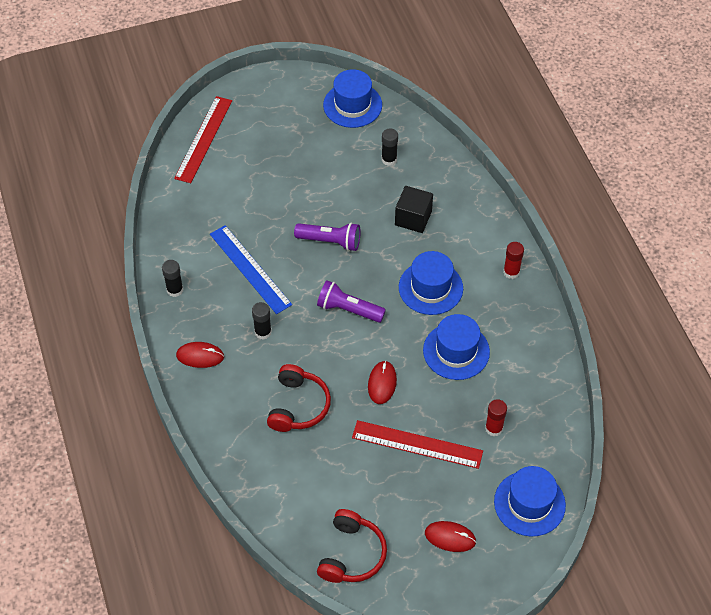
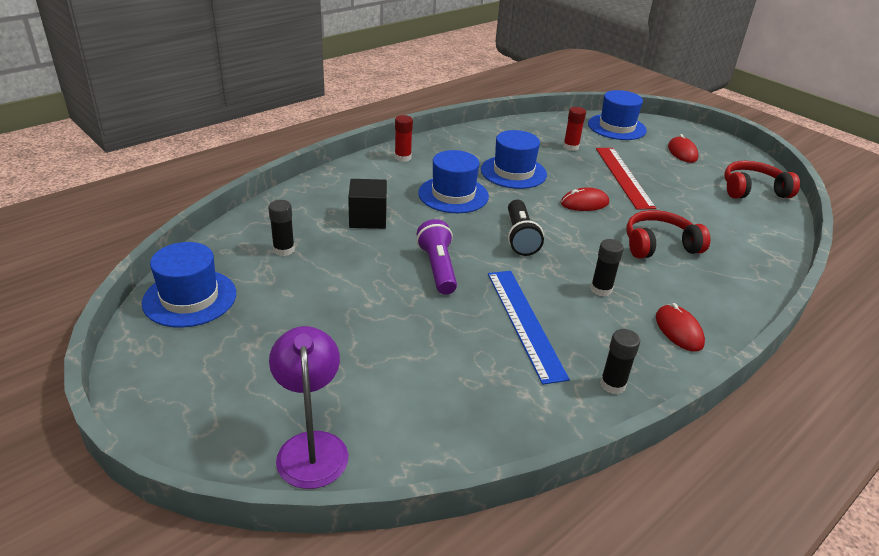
camera: 115 degrees left, 20 degrees down
red ruler [174,96,232,183] -> purple lamp [269,326,348,489]
blue ruler [210,225,292,314] -> blue ruler turned 45 degrees counterclockwise [488,271,570,385]
purple flashlight [317,280,386,323] -> black flashlight [508,200,544,256]

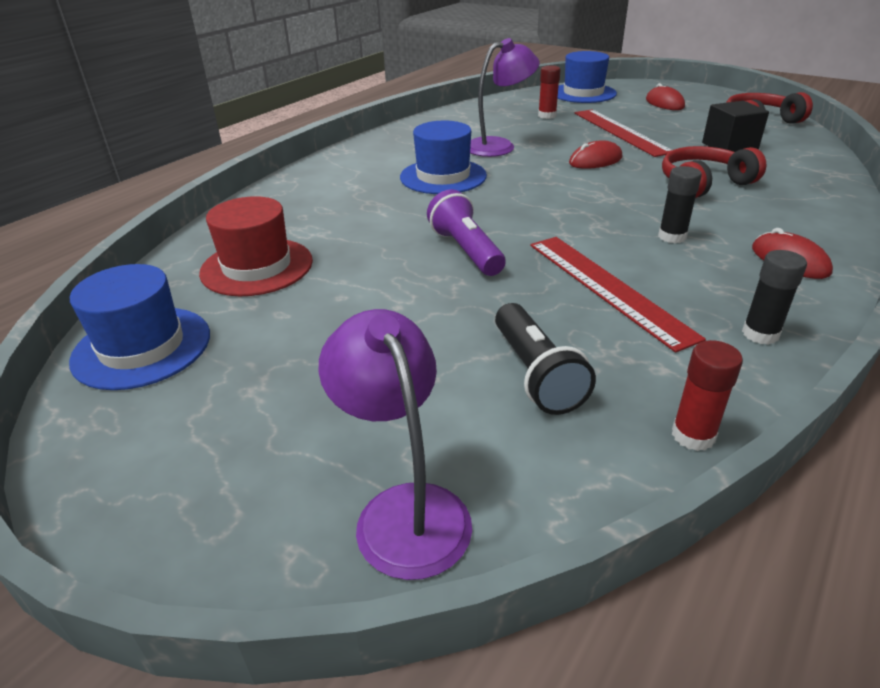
camera: 10 degrees left, 0 degrees up
black glue stick [268,200,295,256] -> red hat [199,196,313,296]
black cube [348,179,387,229] -> black cube moved to [702,101,769,152]
red glue stick [395,115,413,162] -> red glue stick moved to [672,340,743,451]
blue hat [481,130,547,189] -> purple lamp [470,38,540,157]
blue ruler [488,271,570,385] -> red ruler [530,237,706,353]
black flashlight [508,200,544,256] -> black flashlight moved to [495,303,596,415]

